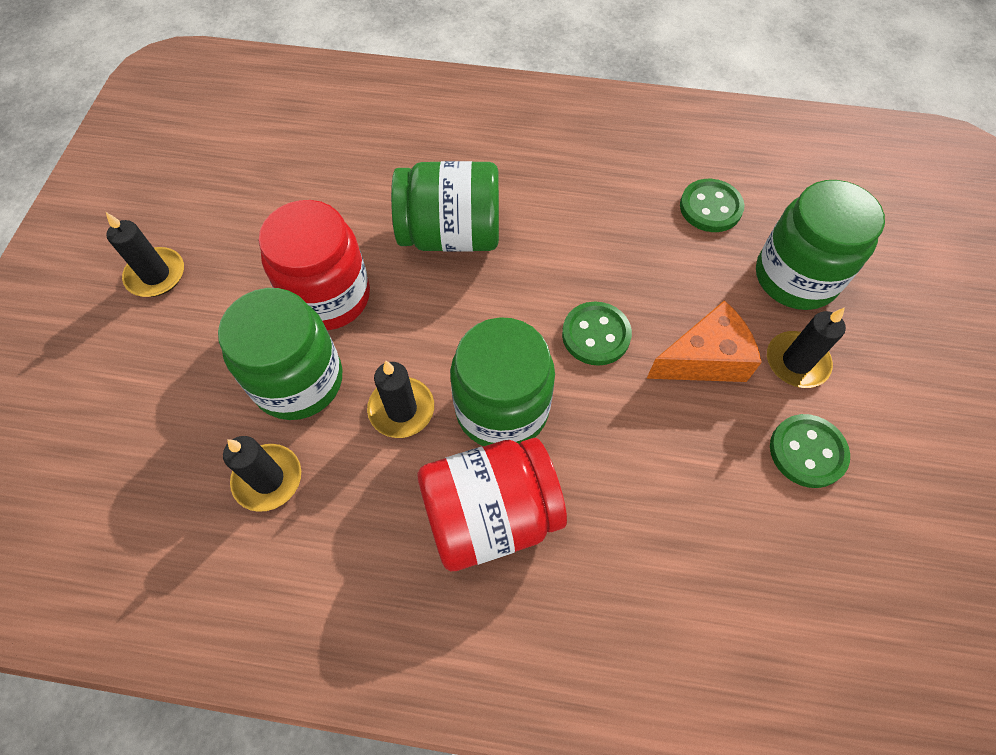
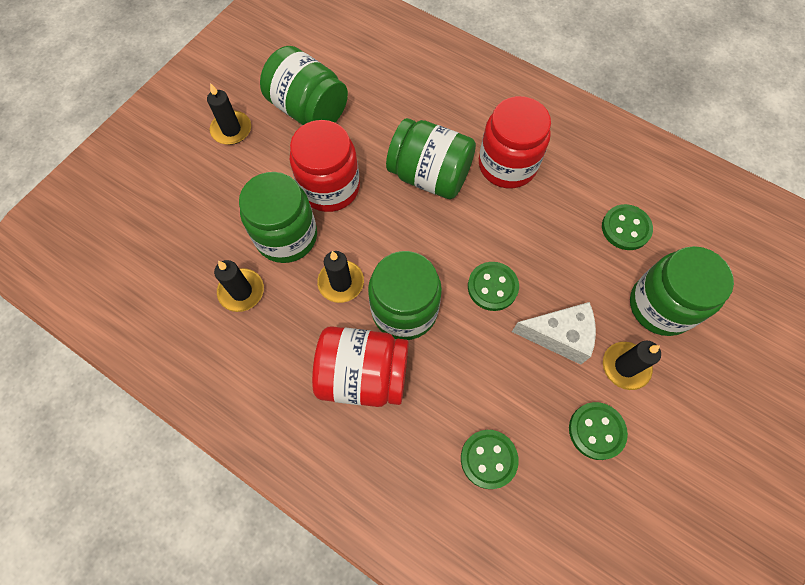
camera: 25 degrees right, 5 degrees up
orange cheese [646,300,762,382] -> white cheese [512,302,596,365]
none -> green jar [260,46,348,125]
none -> green button [461,430,519,489]
none -> red jar [479,96,551,188]

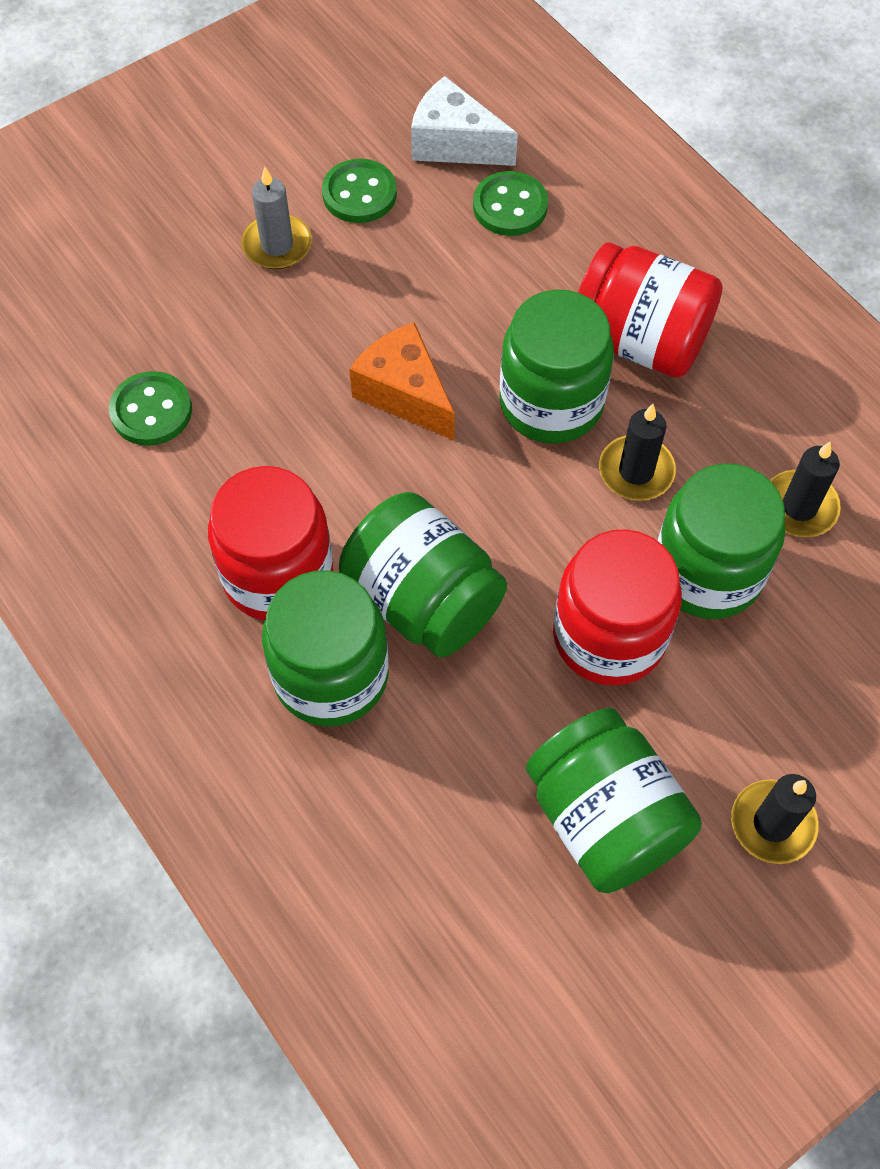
camera: 160 degrees left, 5 degrees down
green button [468,262,519,311] -> orange cheese [349,322,455,440]
white cheese [512,302,596,365] -> white cheese moved to [411,76,518,166]
black candle [603,341,661,390] -> grey candle [241,167,312,269]
green jar [630,246,734,336] -> green jar moved to [262,570,388,726]

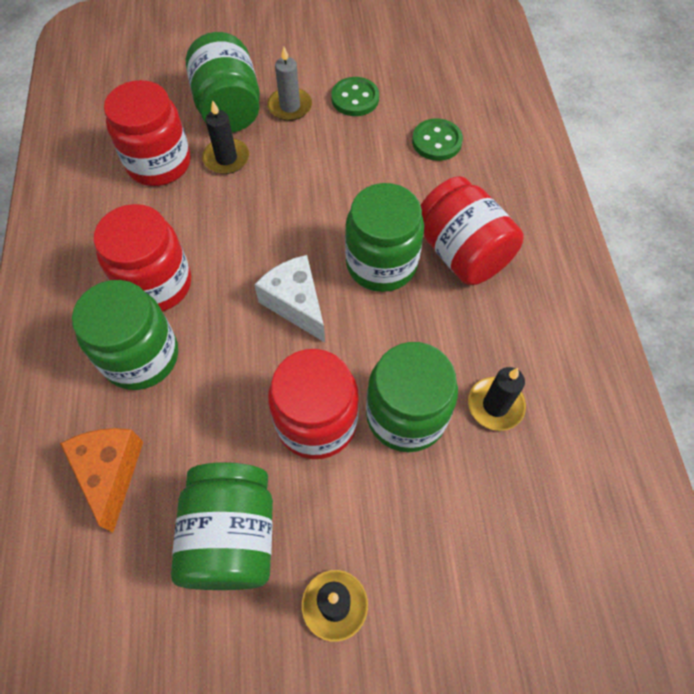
camera: 30 degrees right, 0 degrees up
green button [109,371,192,446] -> red jar [104,80,191,186]
green jar [339,492,507,658] -> green jar moved to [186,32,260,132]
orange cheese [349,322,455,440] -> orange cheese moved to [60,428,143,533]
white cheese [411,76,518,166] -> white cheese moved to [254,255,325,342]
black candle [599,404,676,501] -> black candle moved to [202,100,249,174]

